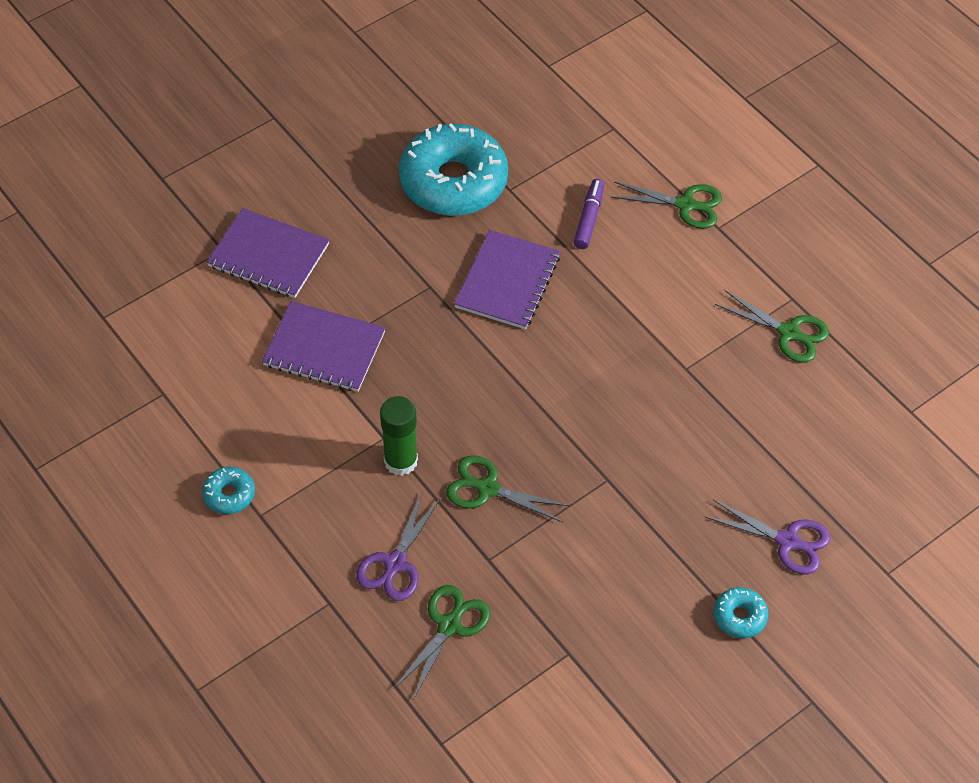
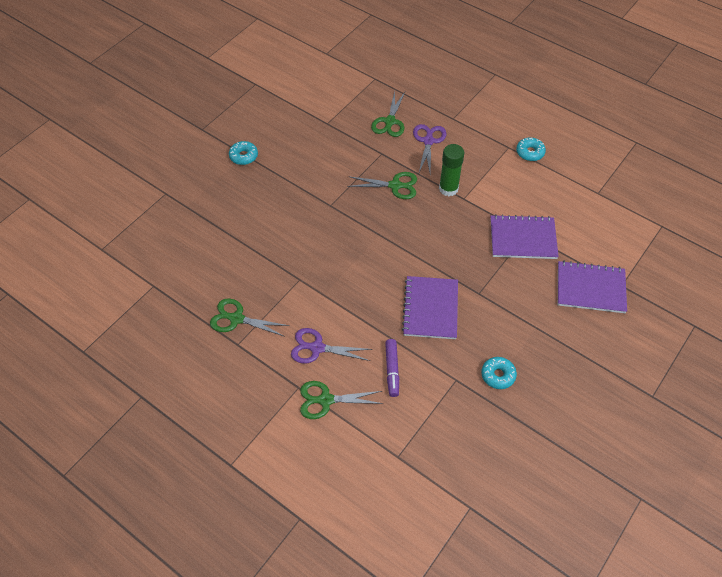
camera: 165 degrees right, 0 degrees up
turquoise donut [399,123,508,216] -> turquoise donut [481,357,517,389], size x0.43
purple scissors [705,499,830,575] -> purple scissors moved to [291,328,372,363]

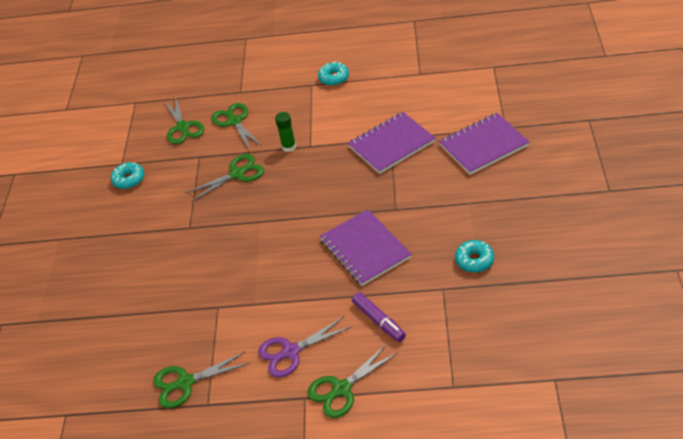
camera: 30 degrees left, 10 degrees down
turquoise donut [229,141,258,165] -> turquoise donut moved to [111,162,144,189]
purple scissors [413,124,446,172] -> green scissors [211,103,263,150]
green glue stick [439,144,465,196] -> green glue stick [275,112,296,152], size x0.66

